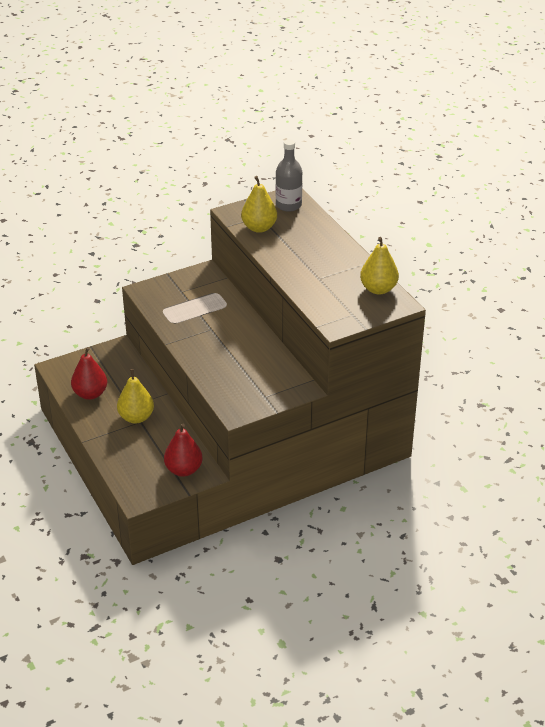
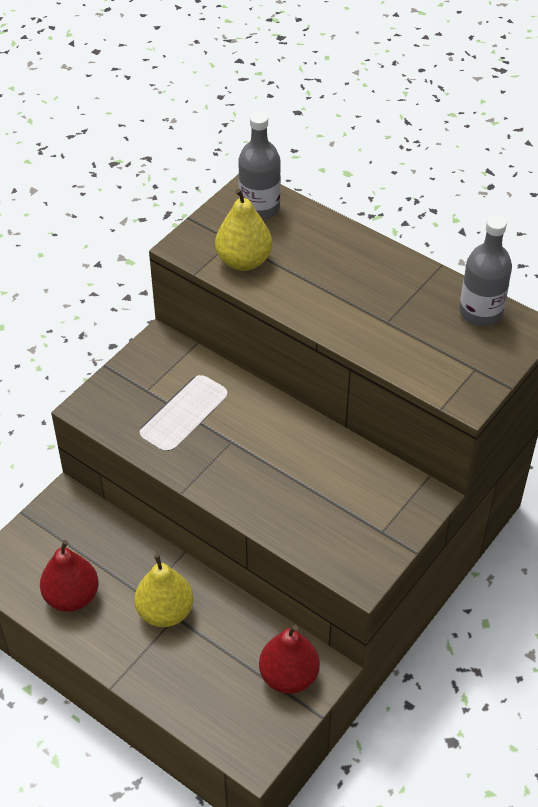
camera: 25 degrees left, 10 degrees up
yellow pear [360,237,399,295] -> grey bottle [459,216,512,326]

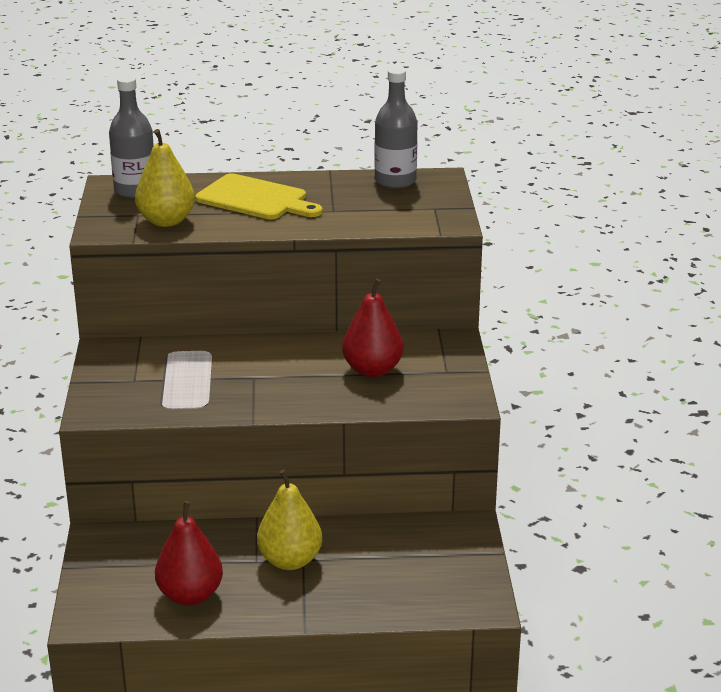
camera: 40 degrees left, 20 degrees down
red pear [259,625,320,694] -> red pear moved to [342,278,404,377]
none -> yellow cutting board [195,173,323,219]

